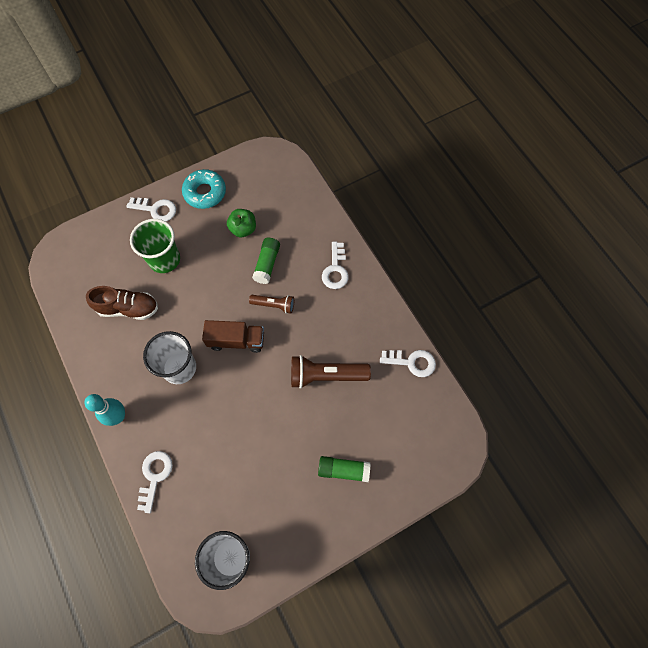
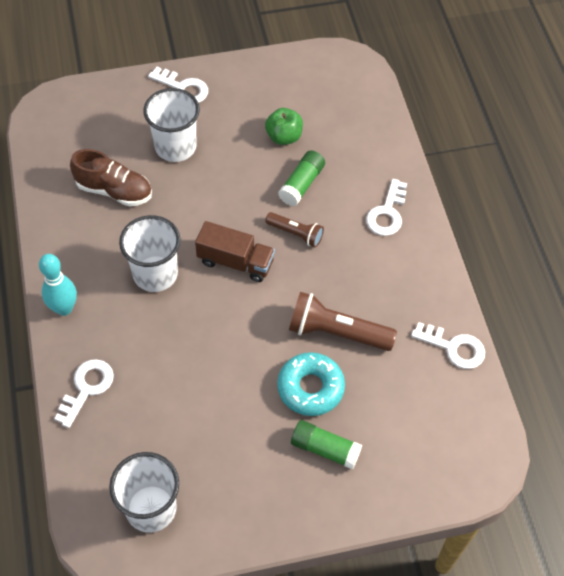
camera: 15 degrees right, 10 degrees down
green cup [130,219,180,273] -> white cup [143,88,200,162]
turquoise donut [182,169,226,209] -> turquoise donut moved to [277,352,345,416]

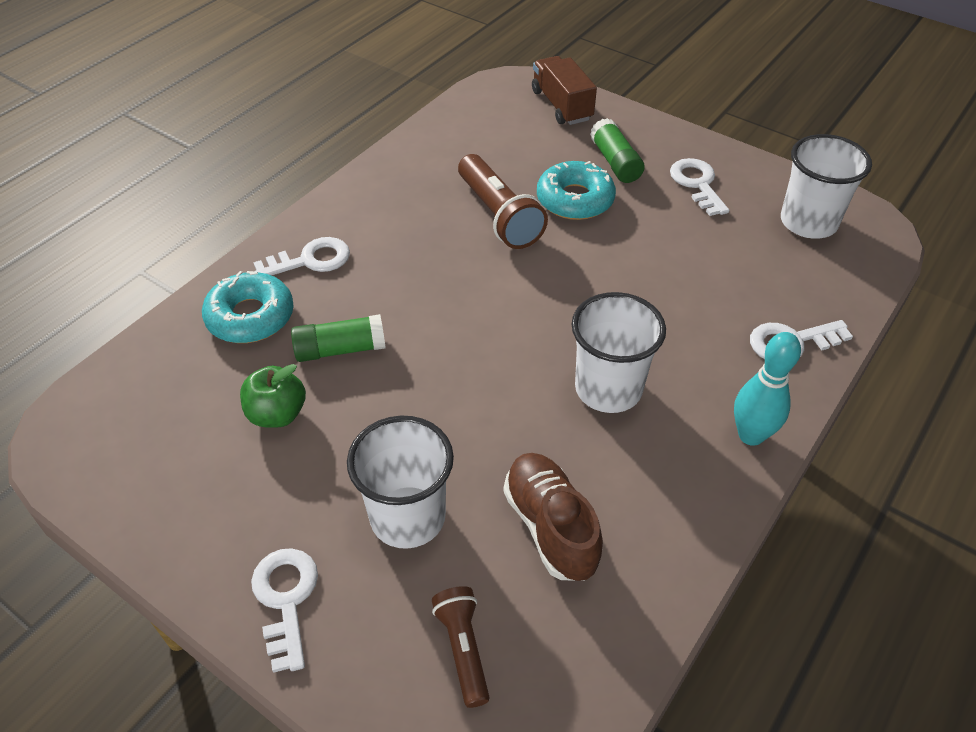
camera: 130 degrees left, 10 degrees down
brown truck [195,221,275,282] -> brown truck moved to [532,56,597,125]
brown flashlight [265,212,324,247] -> brown flashlight moved to [432,586,490,708]
white key [411,322,485,369] -> white key moved to [670,158,729,216]
none -> turquoise donut [202,271,294,343]

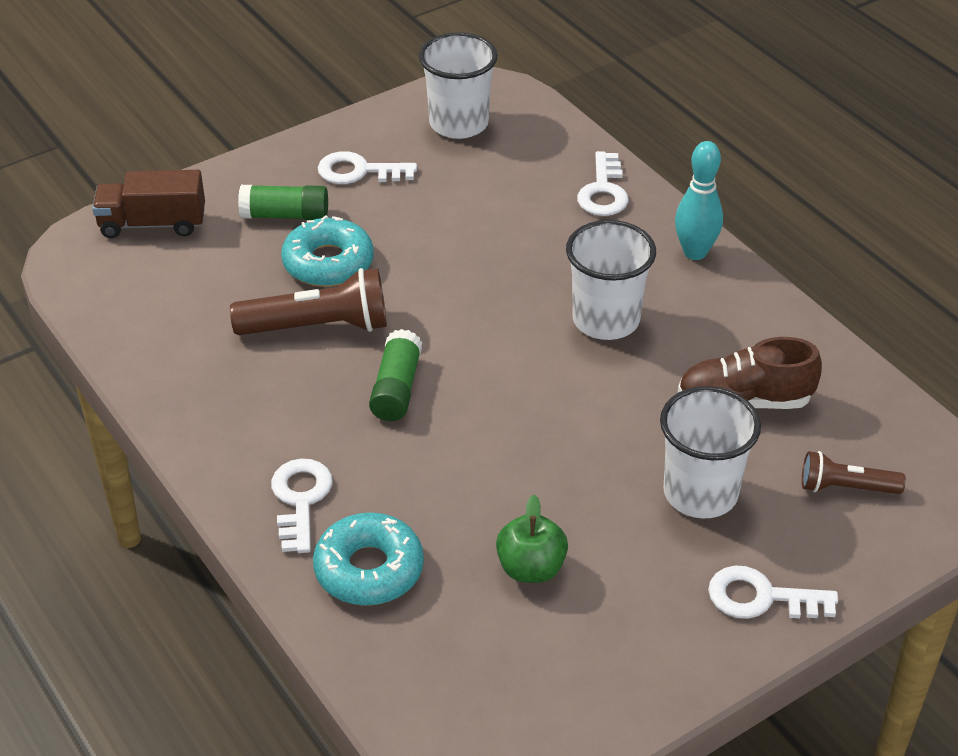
camera: 70 degrees left, 5 degrees down
green glue stick [291,314,385,362] -> green glue stick moved to [369,329,422,421]

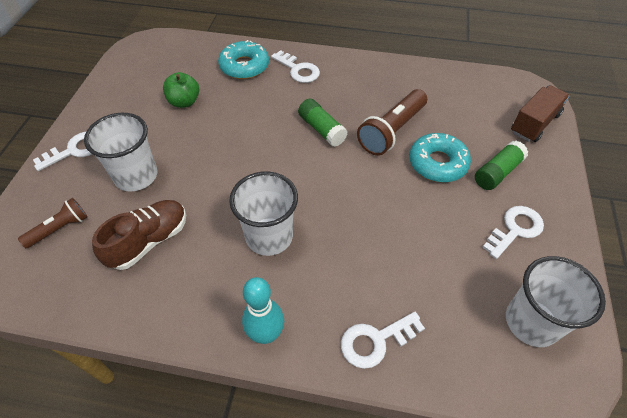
camera: 135 degrees right, 10 degrees up
white key [577,151,629,216] -> white key turned 75 degrees counterclockwise [341,312,425,369]

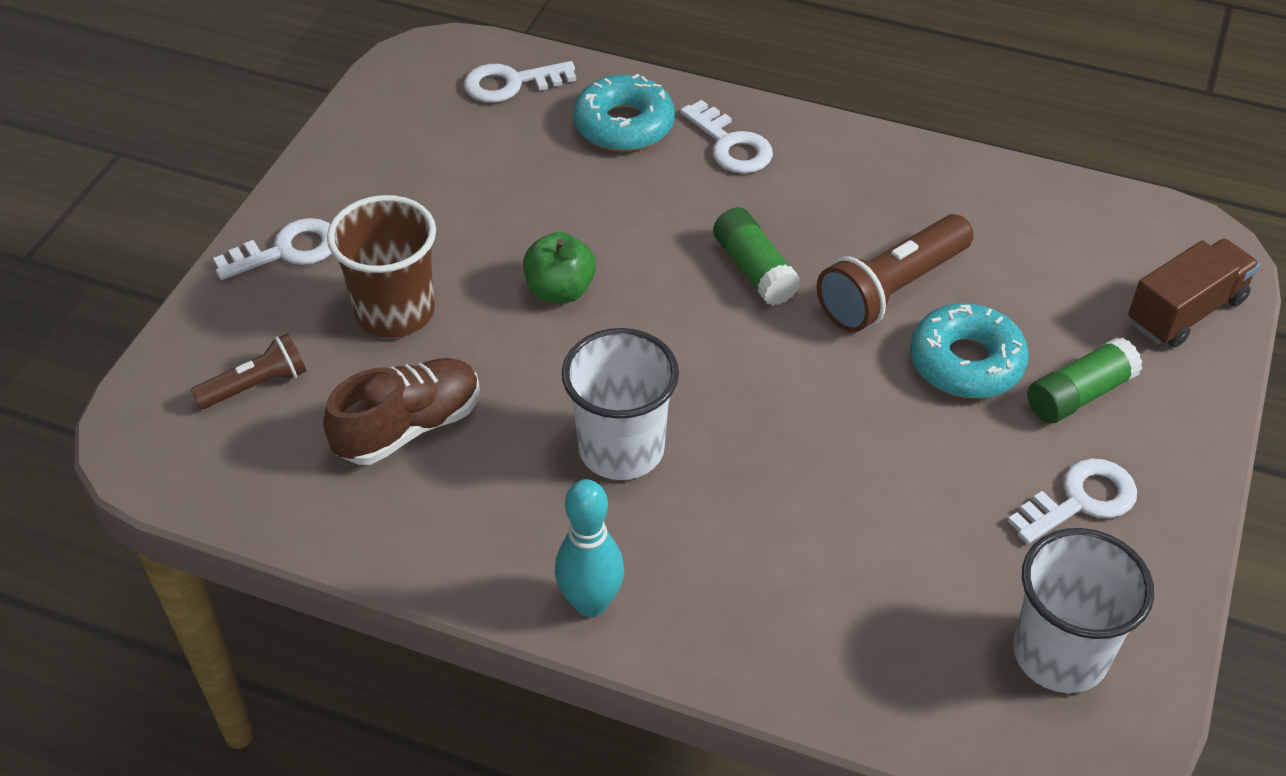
camera: 10 degrees right, 5 degrees down
white cup [84,113,157,192] -> brown cup [327,195,436,338]
green apple [163,72,199,108] -> green apple moved to [523,232,596,303]
white key [341,312,425,369] -> white key moved to [464,61,576,103]

